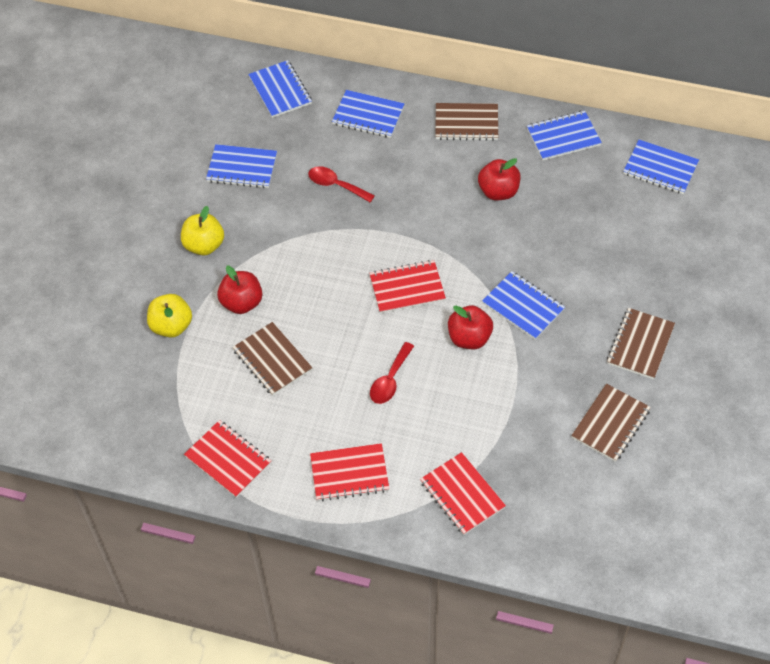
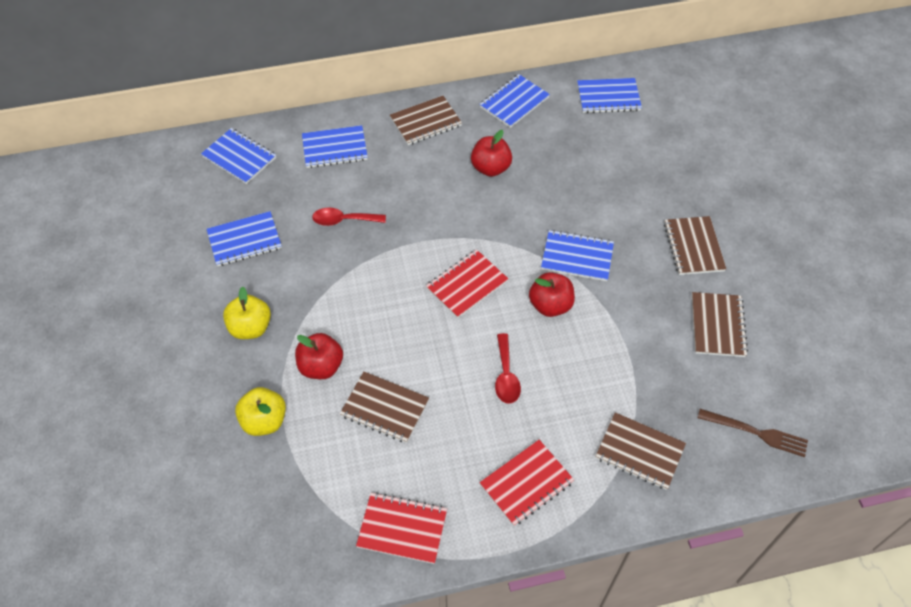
camera: 30 degrees left, 0 degrees up
red notebook [420,452,506,535] -> brown notebook [596,412,686,490]
none -> brown fork [698,409,808,457]

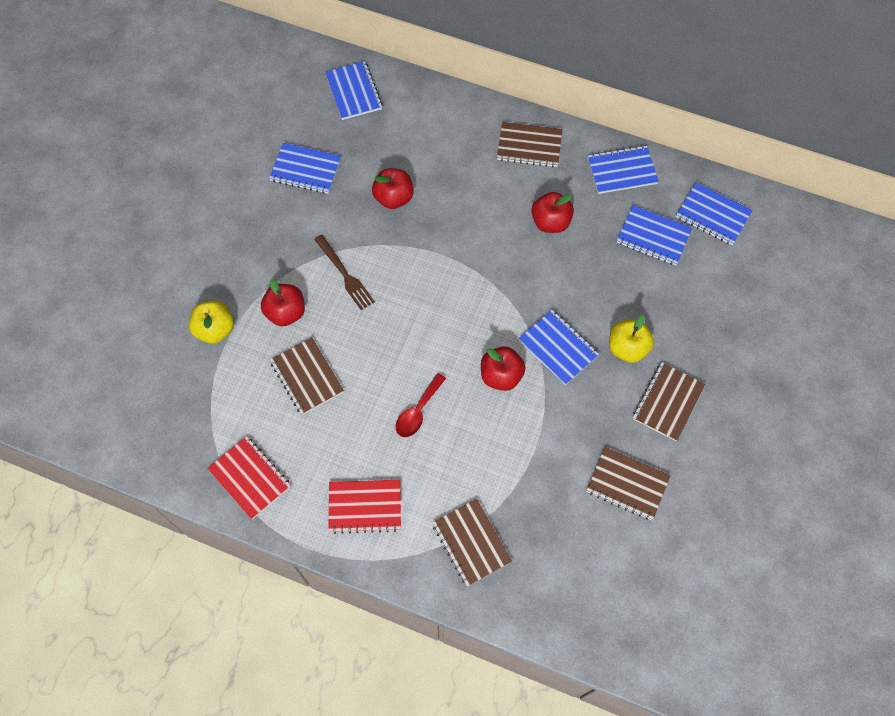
camera: 35 degrees right, 10 degrees up
yellow apple [223,286,271,339] -> yellow apple moved to [609,315,654,363]
blue notebook [302,125,368,168] -> blue notebook moved to [617,205,692,265]
red spoon [312,208,386,226] -> red apple [372,168,414,209]
red notebook [426,249,508,318] -> none
brown notebook [692,292,748,357] -> brown notebook turned 75 degrees clockwise [586,447,671,520]
brown fork [698,409,808,457] -> brown fork moved to [314,235,375,310]

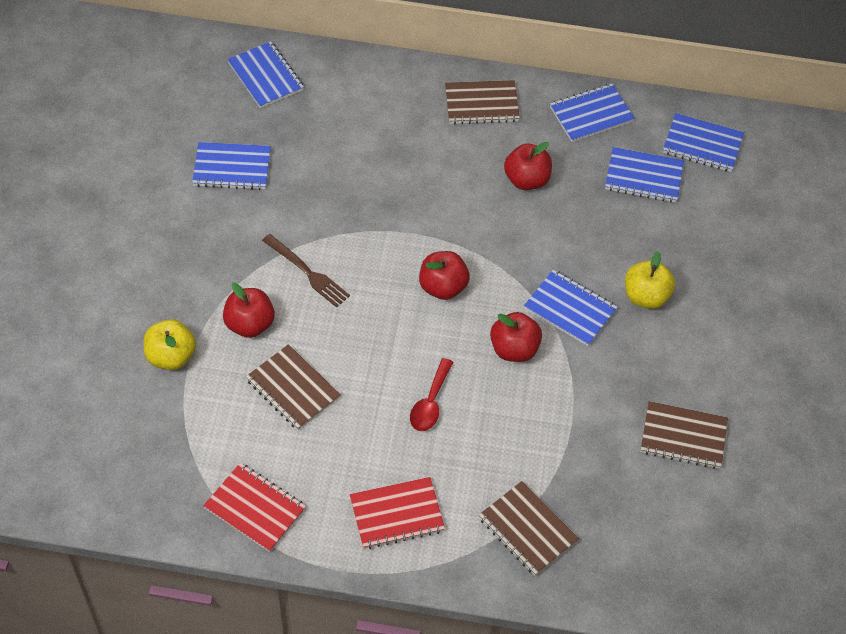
camera: 15 degrees left, 10 degrees down
red apple [372,168,414,209] -> red apple moved to [419,251,470,300]
brown notebook [633,362,706,441] -> none

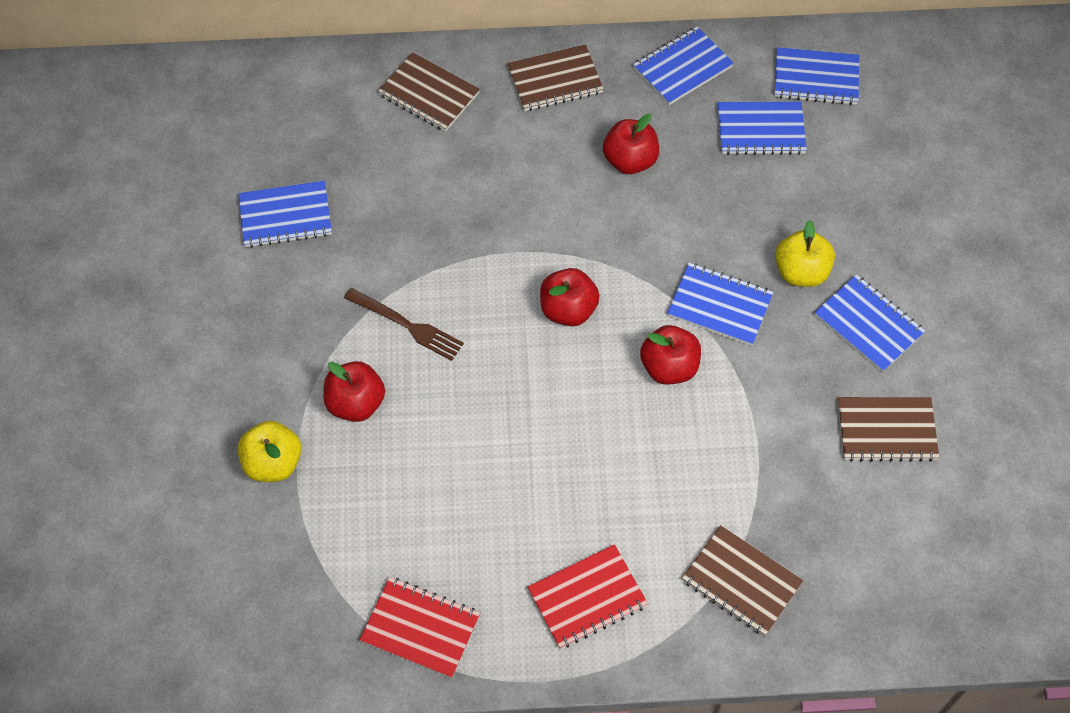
camera: 10 degrees left, 5 degrees up
blue notebook [227,41,304,108] -> blue notebook moved to [814,274,925,372]
brown notebook [246,344,341,430] -> brown notebook moved to [378,52,480,132]
red spoon [410,358,453,431] -> none

